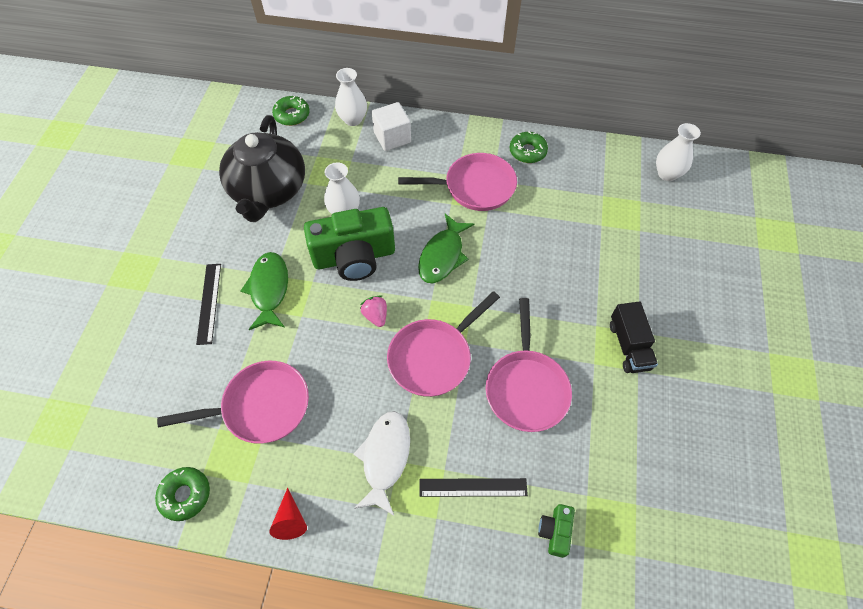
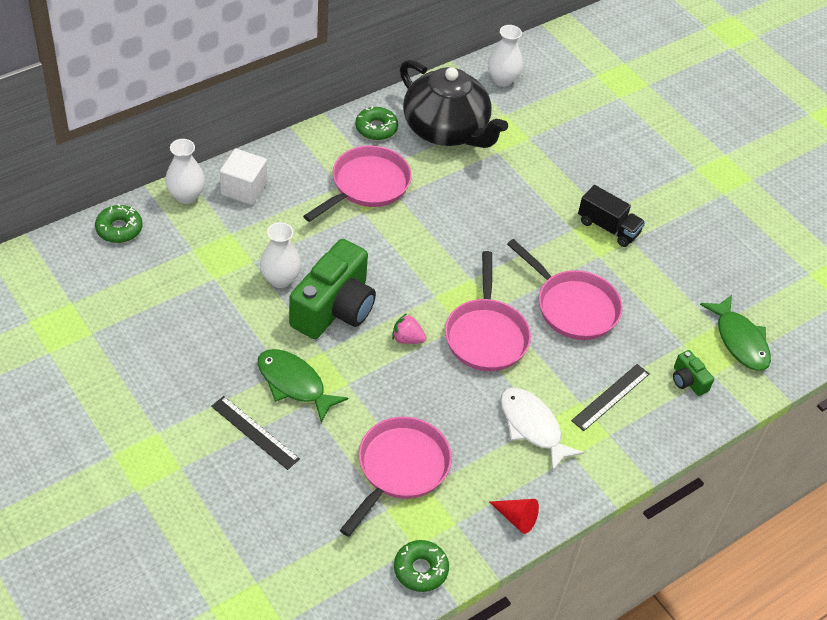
camera: 50 degrees left, 10 degrees down
black teapot [219,115,305,222] -> black teapot moved to [400,60,508,148]
green fish [418,214,474,283] -> green fish moved to [700,295,771,371]

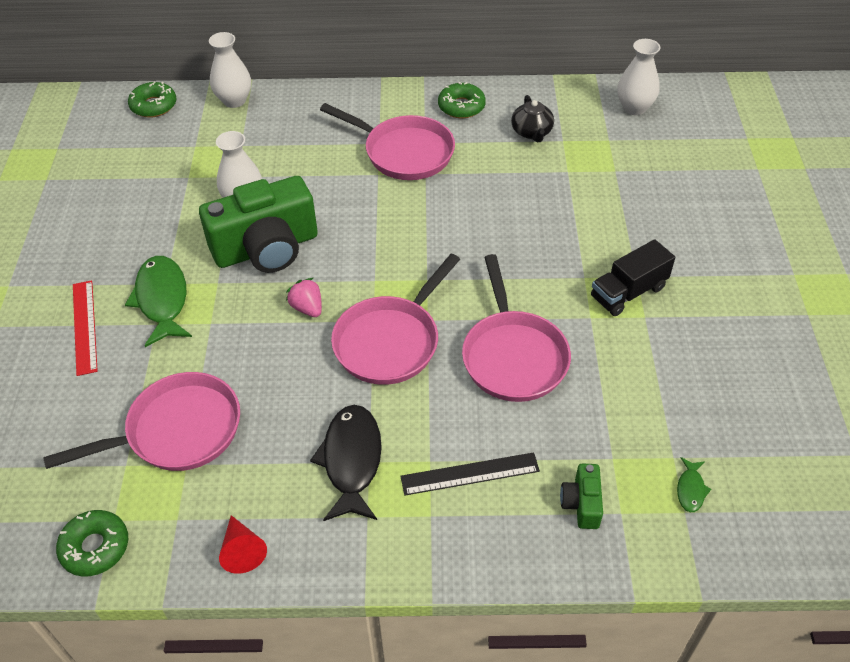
camera: 40 degrees right, 0 degrees up
black ruler [211,396,300,470] -> red ruler [73,280,98,376]
white cube [220,149,267,205] -> none
pink pan [303,146,412,222] -> pink pan turned 45 degrees clockwise [320,103,455,180]
black teapot [400,60,508,148] -> black teapot [511,95,554,143], size x0.42
white fish [500,387,584,472] -> black fish [310,405,382,521]
black truck [578,185,645,247] -> black truck turned 75 degrees clockwise [591,239,675,316]
green fish [700,295,771,371] -> green fish [677,457,711,512], size x0.46

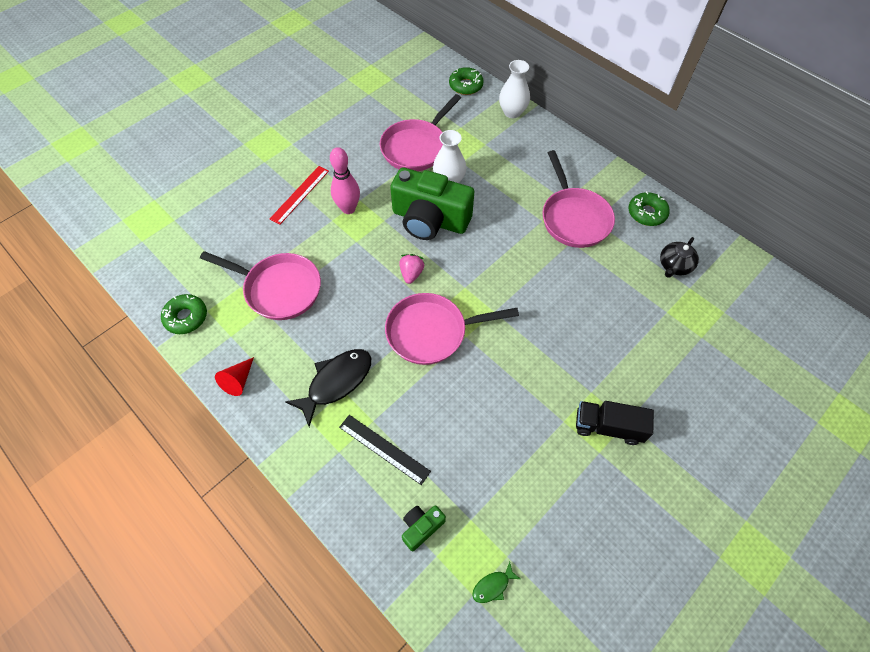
camera: 45 degrees right, 10 degrees up
green fish [125,256,192,347] -> pink bowling pin [330,147,360,214]
pink pan [462,254,571,402] -> pink pan moved to [380,94,461,171]
white vase [618,39,660,115] -> none

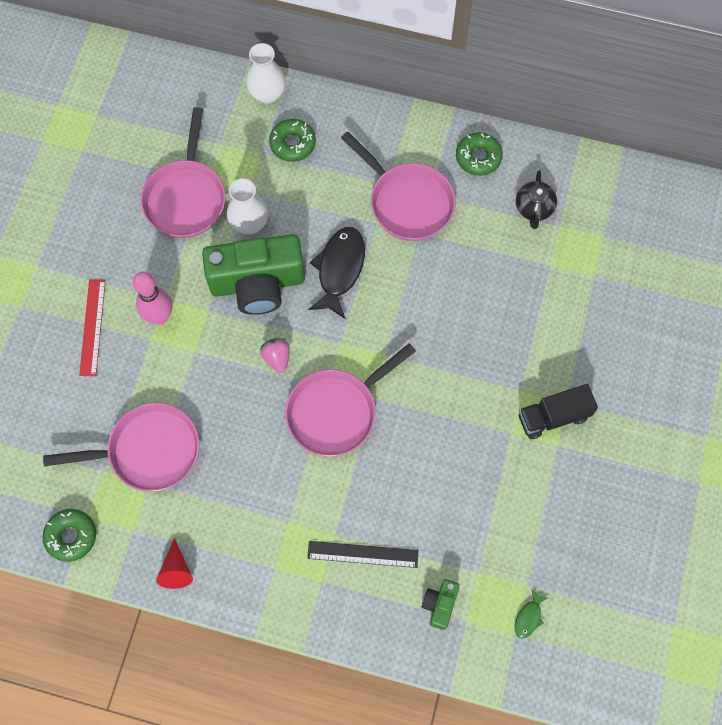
camera: 30 degrees left, 10 degrees up
black fish [285,349,371,427] -> black fish moved to [308,227,365,319]
green donut [449,67,484,95] -> green donut moved to [269,119,316,162]

